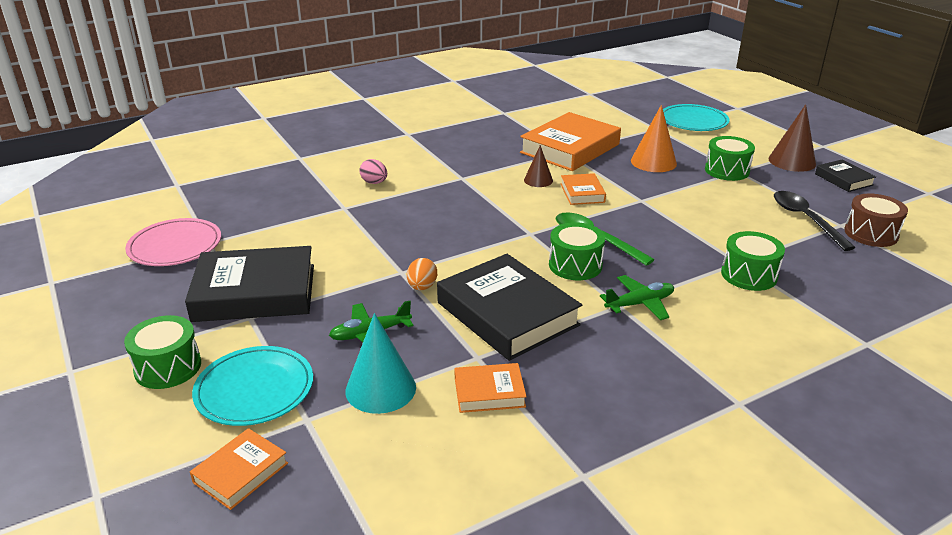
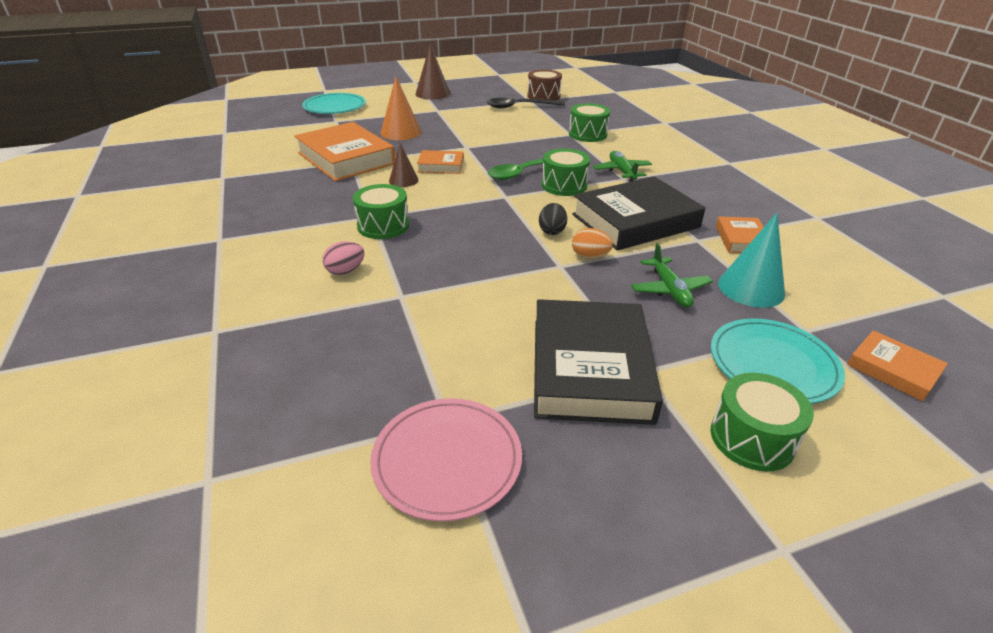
camera: 80 degrees left, 5 degrees up
green drum [705,136,755,181] -> green drum moved to [353,184,409,239]
black book [815,160,876,192] -> none
none -> black egg [539,203,567,235]

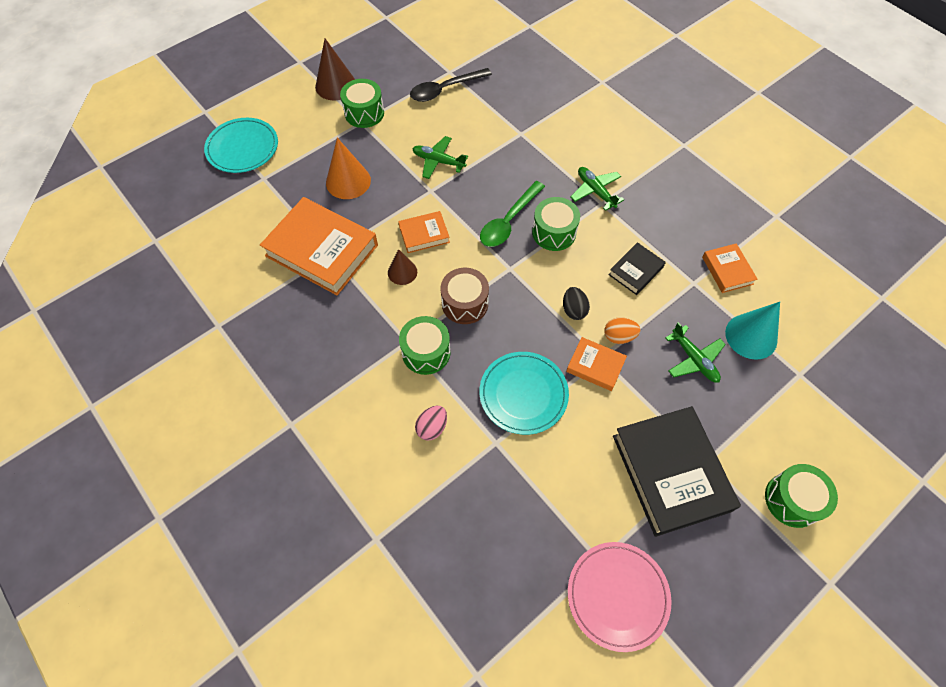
camera: 20 degrees left, 25 degrees up
brown drum [527,70,562,101] -> brown drum moved to [440,268,489,324]
green drum [569,103,610,142] -> green drum moved to [340,79,384,128]
black book [572,176,705,251] -> black book [609,242,666,295], size x0.49
turquoise plate [711,318,845,404] -> turquoise plate moved to [480,352,569,435]
orange book [847,330,948,401] -> orange book moved to [566,337,627,391]
none -> green plane [412,136,468,179]

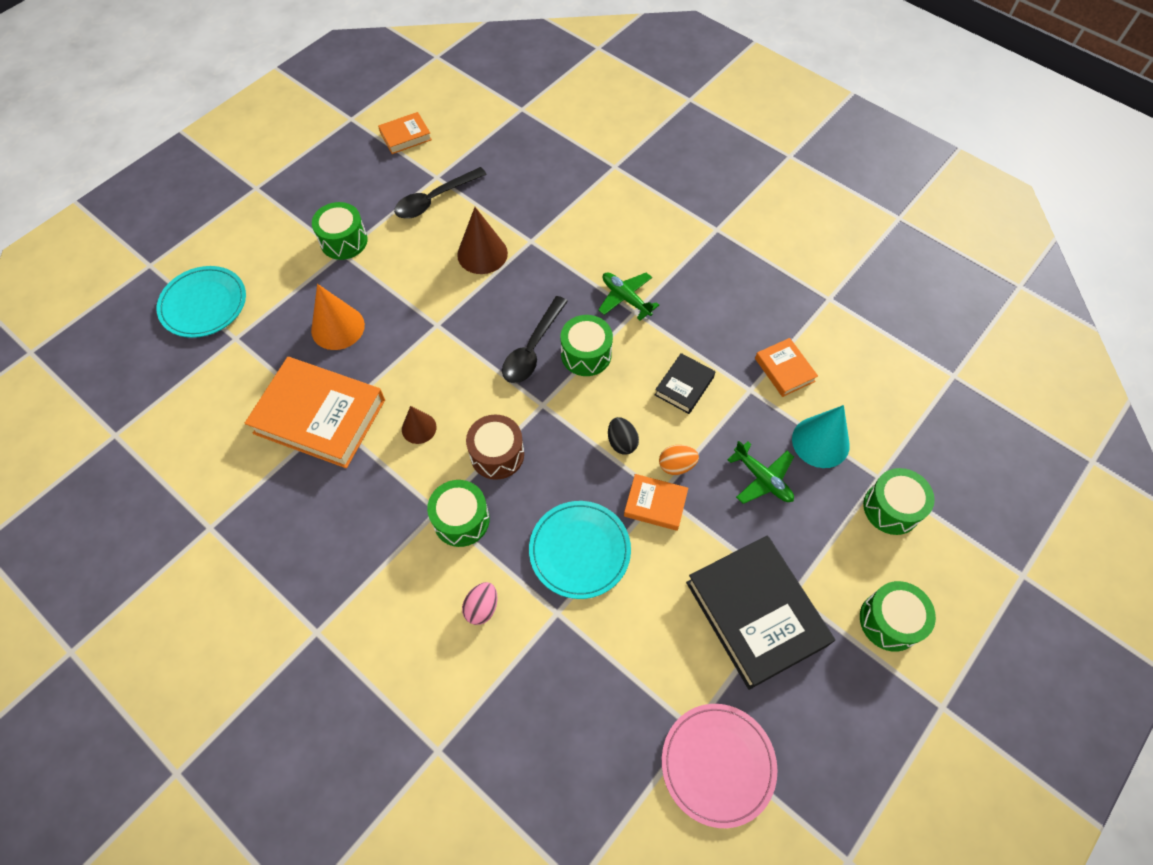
camera: 10 degrees left, 0 degrees up
brown cone [315,39,355,100] -> brown cone moved to [457,207,508,274]
orange book [398,211,450,253] -> orange book moved to [378,112,432,154]
green plane [412,136,468,179] -> none
green spoon [480,181,545,247] -> black spoon [502,296,568,383]
none -> green drum [863,468,935,535]

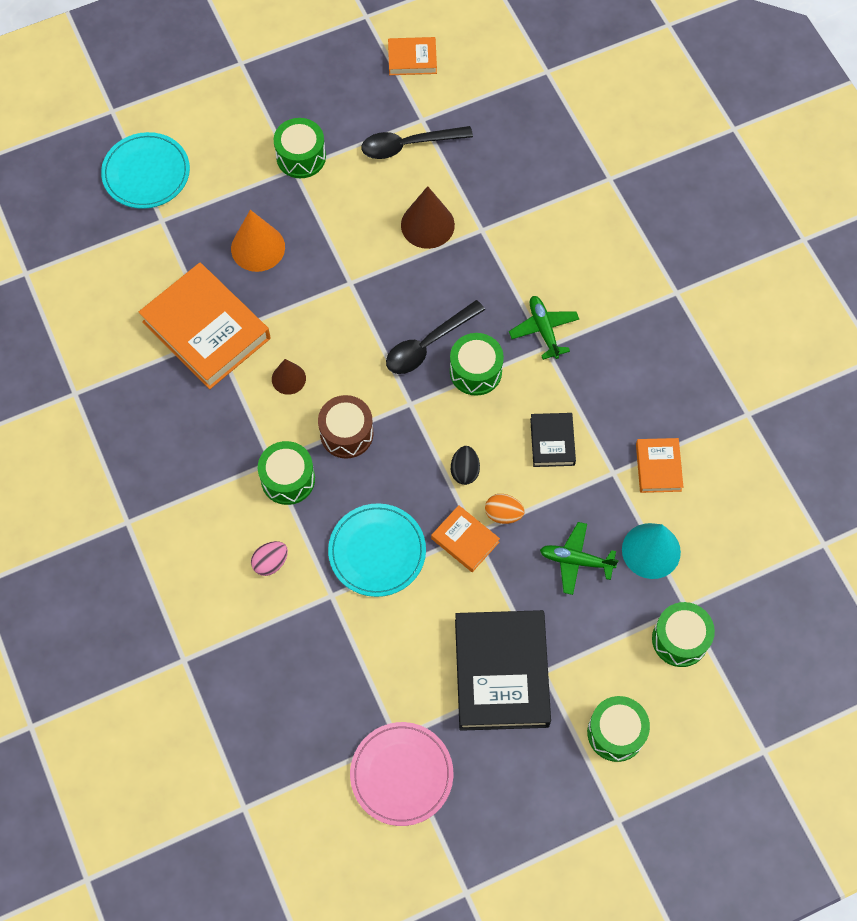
camera: 25 degrees right, 5 degrees up
black book [655,353,715,414] -> black book turned 60 degrees counterclockwise [530,413,576,467]
green plane [727,441,794,504] -> green plane turned 120 degrees clockwise [540,522,618,595]

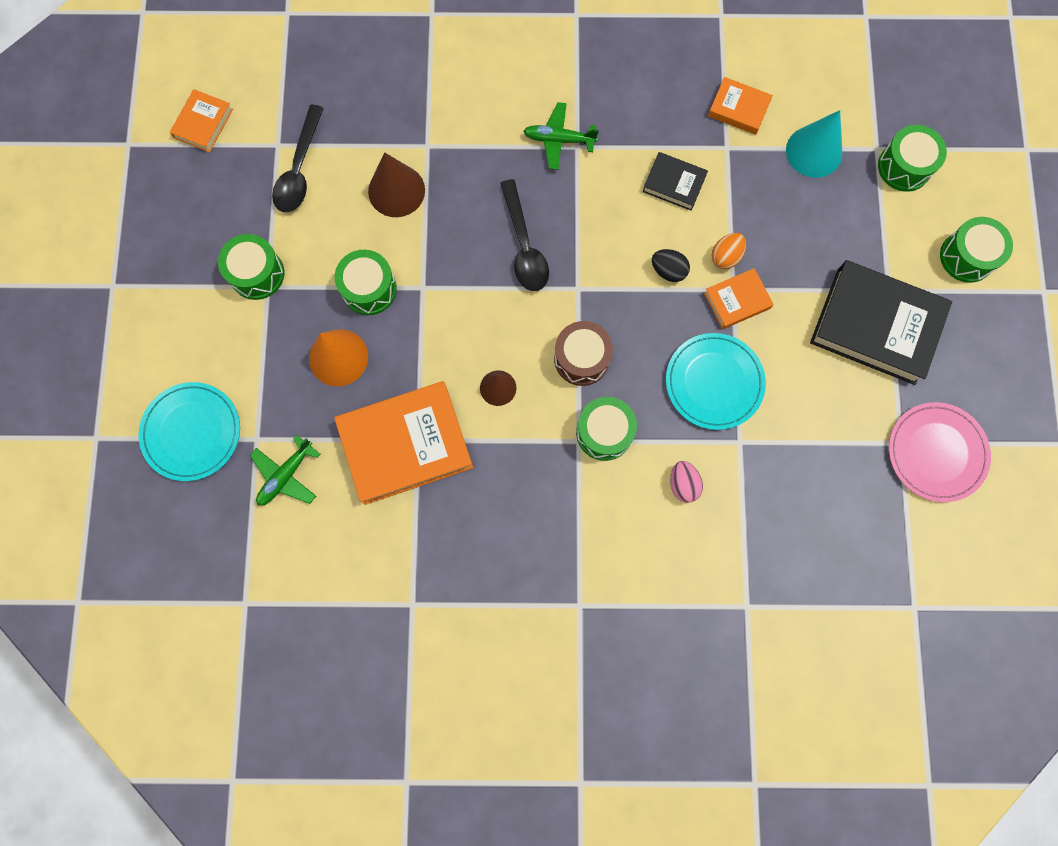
camera: 65 degrees left, 10 degrees up
green drum [450,333,504,396] -> green drum moved to [335,250,397,315]
green plane [540,522,618,595] -> green plane moved to [250,435,320,506]

